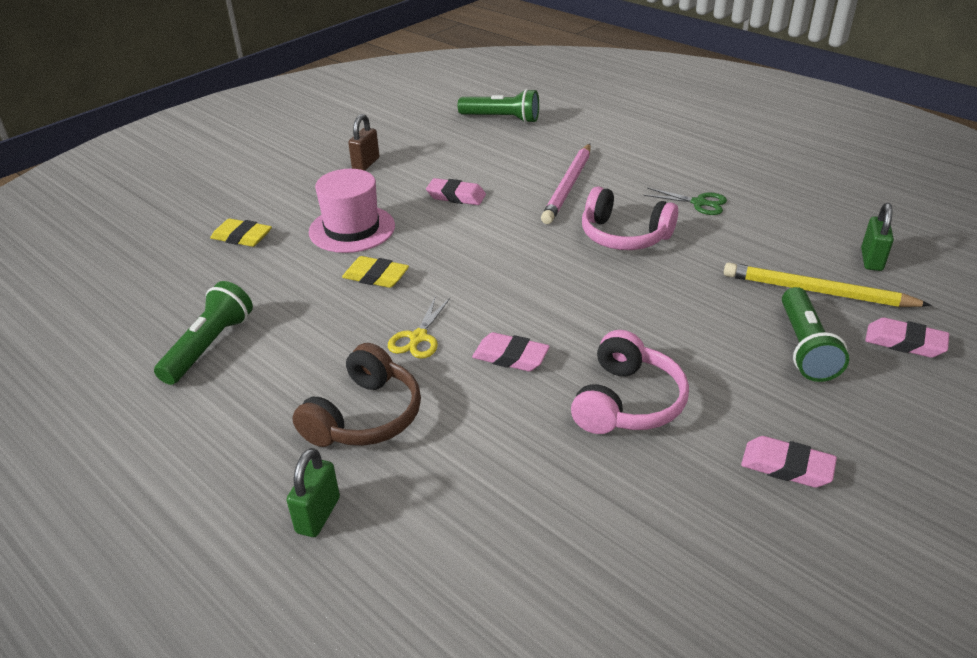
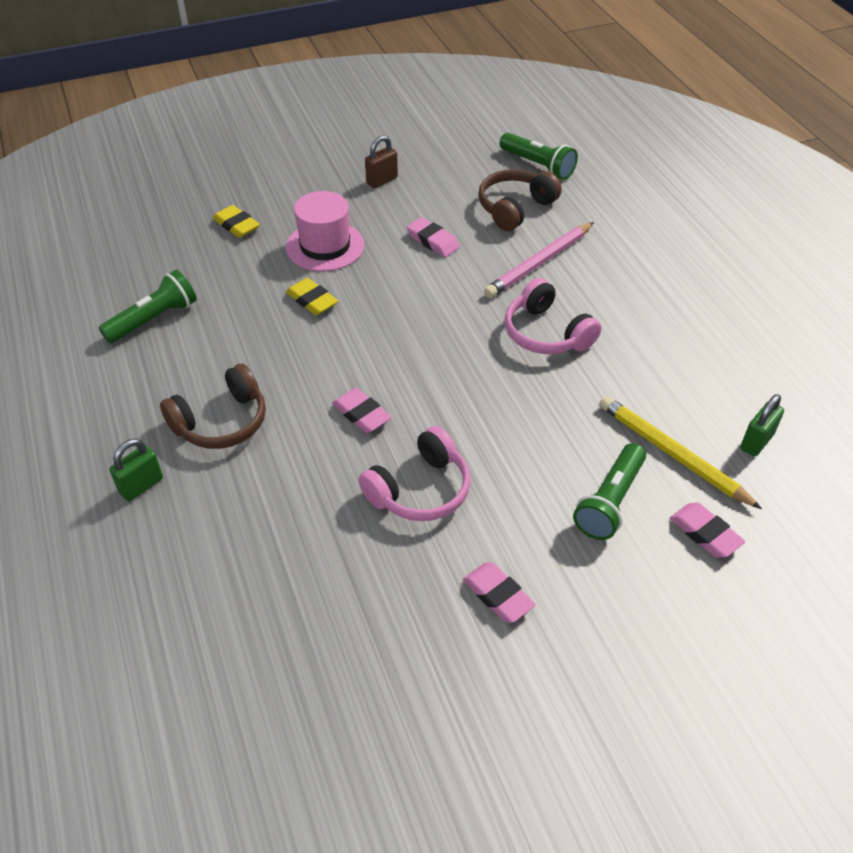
camera: 25 degrees right, 10 degrees up
yellow scissors [388,296,450,359] -> none
green scissors [643,188,727,215] -> none
none -> brown headphones [478,169,562,231]

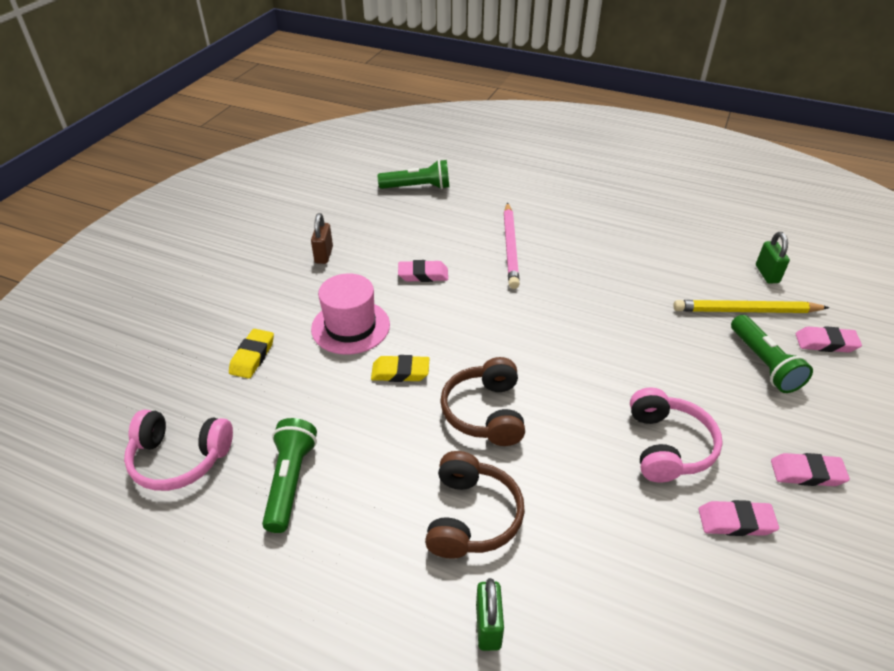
camera: 45 degrees left, 5 degrees down
yellow eraser [213,205,260,238] -> yellow eraser turned 75 degrees counterclockwise [229,329,274,379]
pink eraser [332,388,392,433] -> pink eraser moved to [698,500,779,536]
brown headphones [478,169,562,231] -> brown headphones moved to [440,357,525,446]
pink headphones [505,278,601,354] -> pink headphones moved to [124,410,233,491]

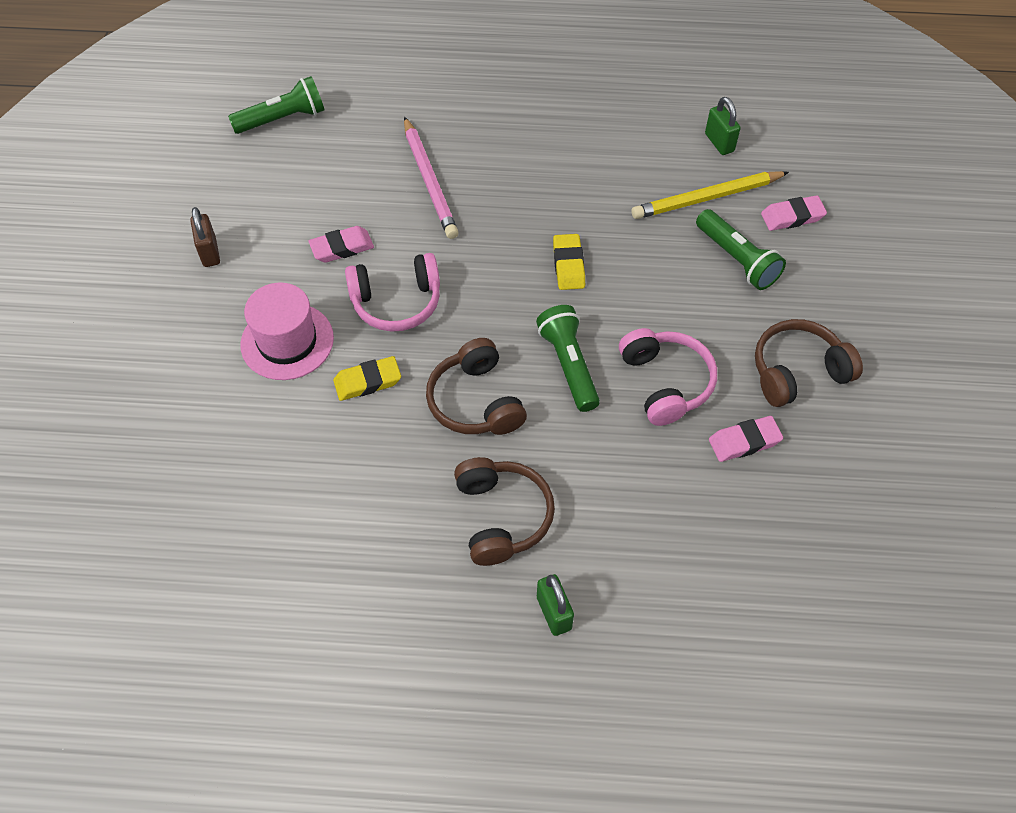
camera: 20 degrees left, 15 degrees up
pink headphones [124,410,233,491] -> pink headphones moved to [345,253,440,332]
yellow eraser [229,329,274,379] -> yellow eraser moved to [553,234,585,290]
green flashlight [262,418,317,533] -> green flashlight moved to [536,305,600,412]
pink eraser [771,453,850,486] -> brown headphones [755,319,863,407]

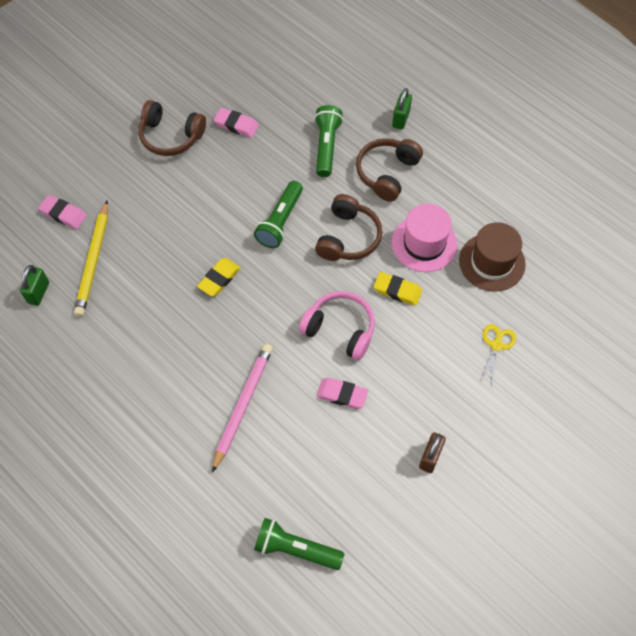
camera: 140 degrees left, 5 degrees up
pink hat [240,283,334,380] -> pink hat moved to [392,204,457,272]
pink headphones [619,328,717,426] -> none
yellow pencil [632,171,789,219] -> yellow pencil turned 75 degrees clockwise [74,201,108,317]
green flashlight [696,209,786,290] -> green flashlight moved to [314,105,343,177]
none -> brown hat [459,222,526,291]
none -> yellow scissors [481,324,516,387]

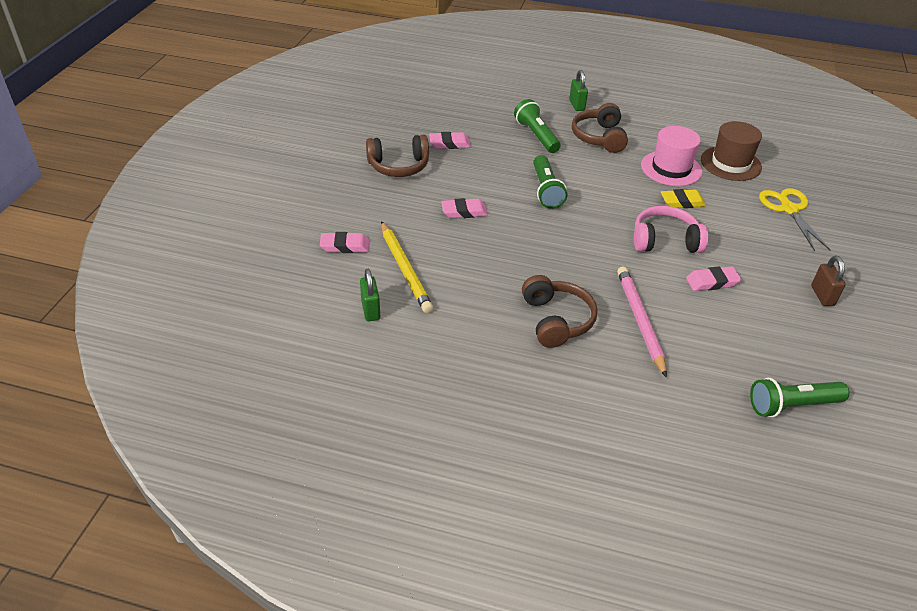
camera: 30 degrees left, 20 degrees down
yellow eraser [197,258,241,296] -> none
brown headphones [315,194,382,261] -> brown headphones moved to [522,275,598,348]
yellow scissors [481,324,516,387] -> yellow scissors [759,188,830,251], size x1.56
none -> pink eraser [441,198,488,218]

